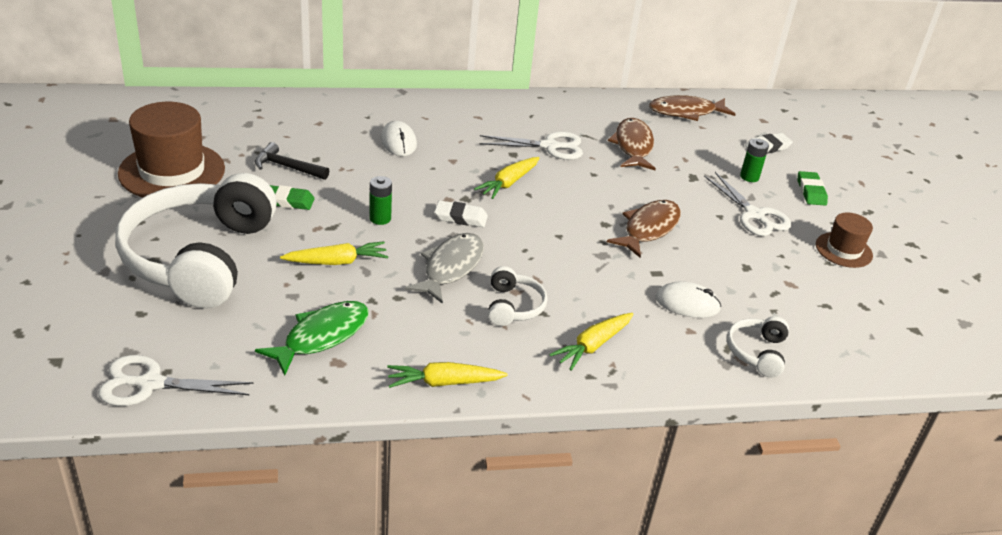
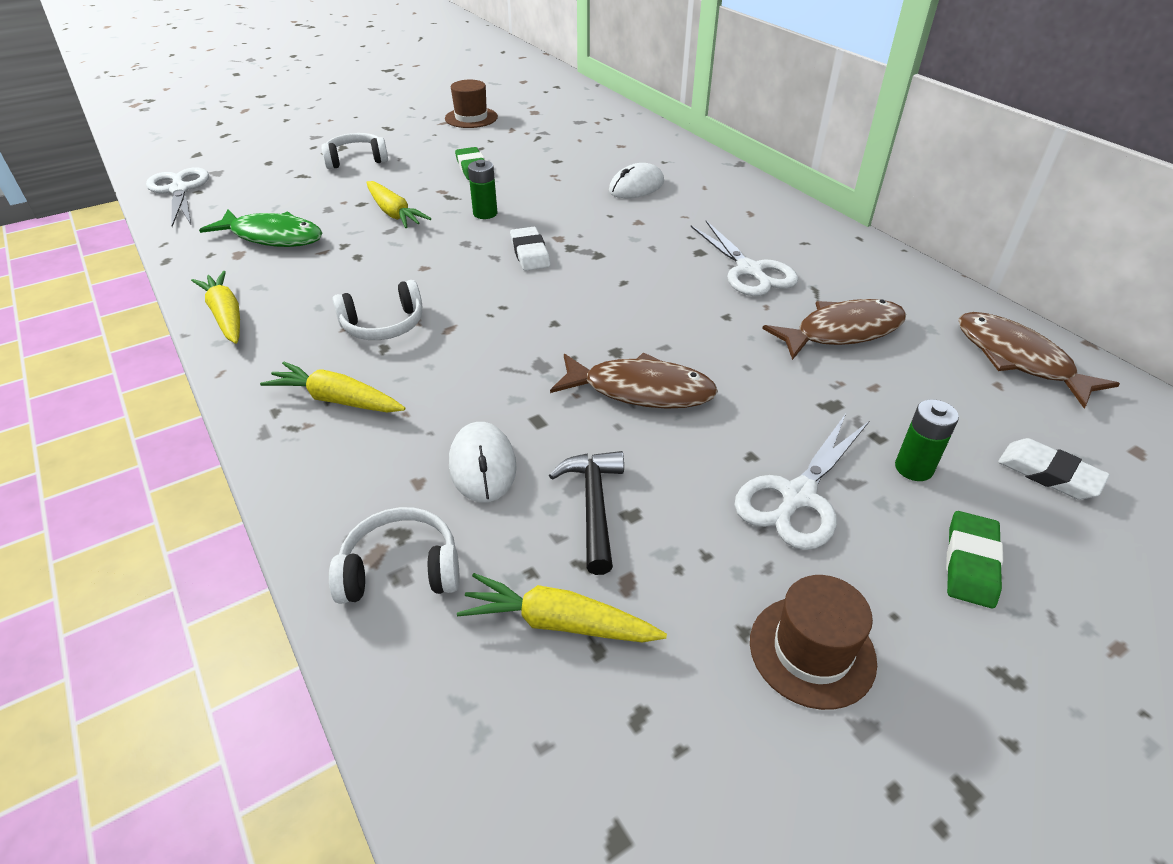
camera: 70 degrees right, 5 degrees up
white headphones [115,173,277,309] -> white headphones [321,133,388,169], size x0.42
brown hat [118,102,225,197] -> brown hat [445,80,498,128], size x0.55
black hammer [255,142,329,180] -> black hammer moved to [549,451,624,575]
grey fish [405,233,484,304] -> none
yellow carrot [474,157,539,199] -> yellow carrot moved to [457,573,667,642]
green eraser [798,171,828,206] -> green eraser turned 45 degrees counterclockwise [946,511,1003,608]

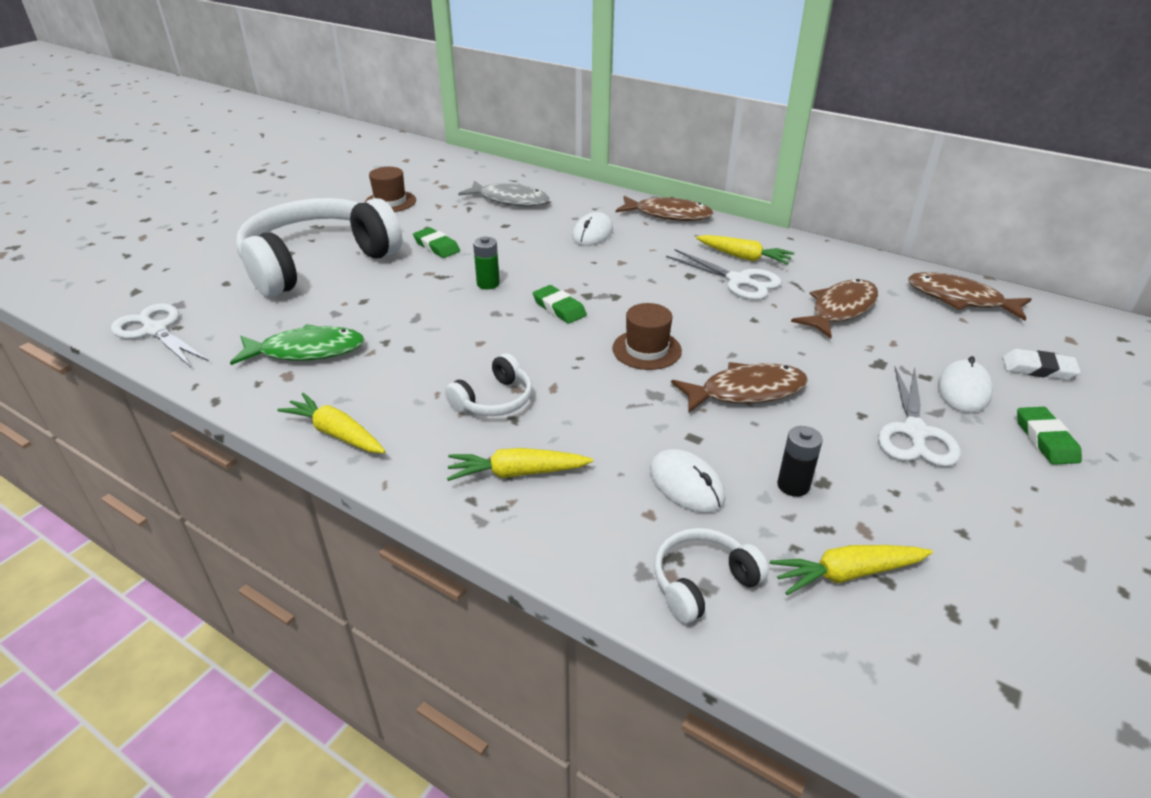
camera: 25 degrees left, 5 degrees down
white headphones [321,133,388,169] -> white headphones [236,198,402,297], size x2.37
yellow carrot [366,181,431,228] -> yellow carrot moved to [696,235,794,265]
white eraser [510,227,550,271] -> green eraser [533,285,587,324]
black hammer [549,451,624,575] -> black battery [777,426,823,497]
brown hat [750,575,877,710] -> brown hat moved to [612,303,682,370]
green battery [895,399,959,481] -> white mouse [938,356,993,413]
none -> grey fish [458,180,550,207]
none -> brown fish [616,196,714,221]

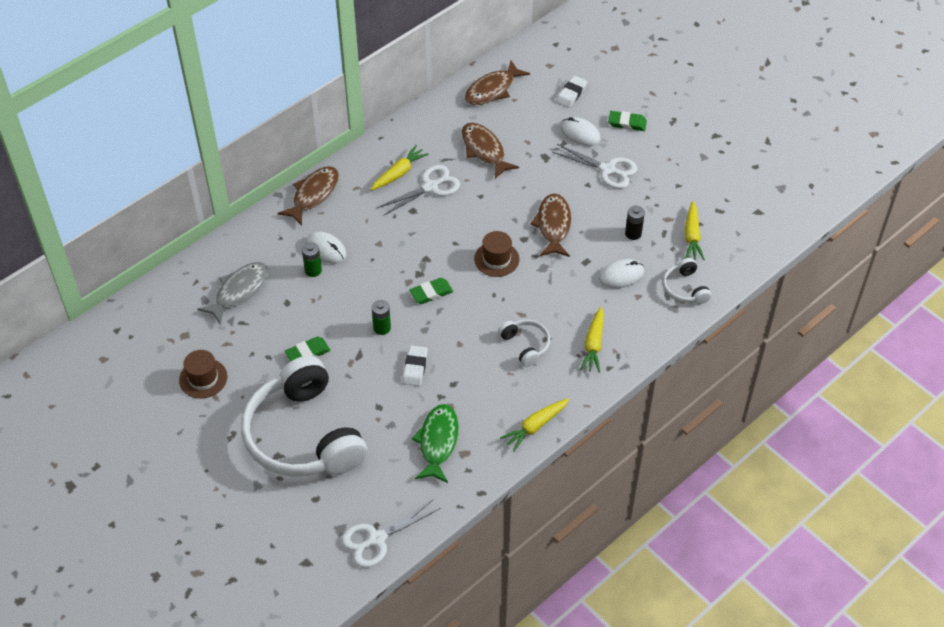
camera: 75 degrees left, 15 degrees up
none -> green battery [302,242,322,277]
none -> white eraser [402,345,428,386]

